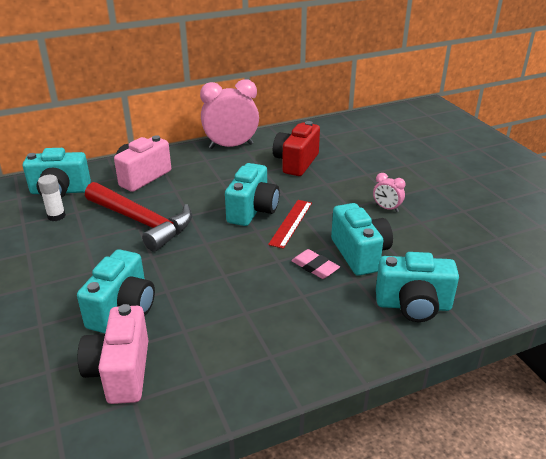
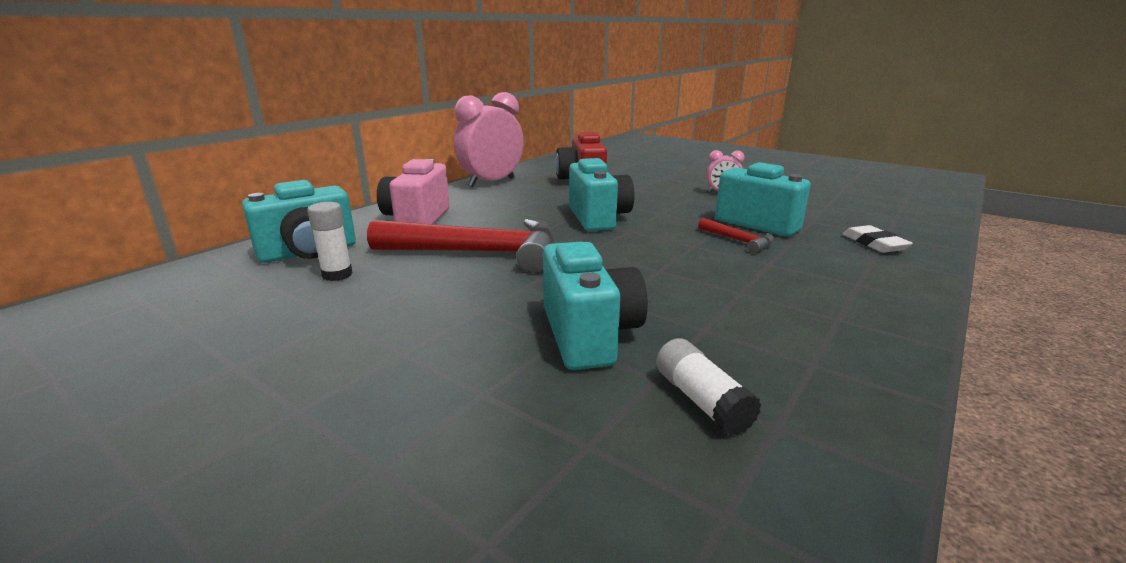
camera: 30 degrees left, 10 degrees down
pink camera [78,304,148,404] -> white glue stick [656,338,761,435]
red ruler [268,200,312,249] -> none
pink eraser [291,249,340,279] -> red hammer [698,218,775,253]
turquoise camera [376,252,459,322] -> white eraser [843,225,913,253]

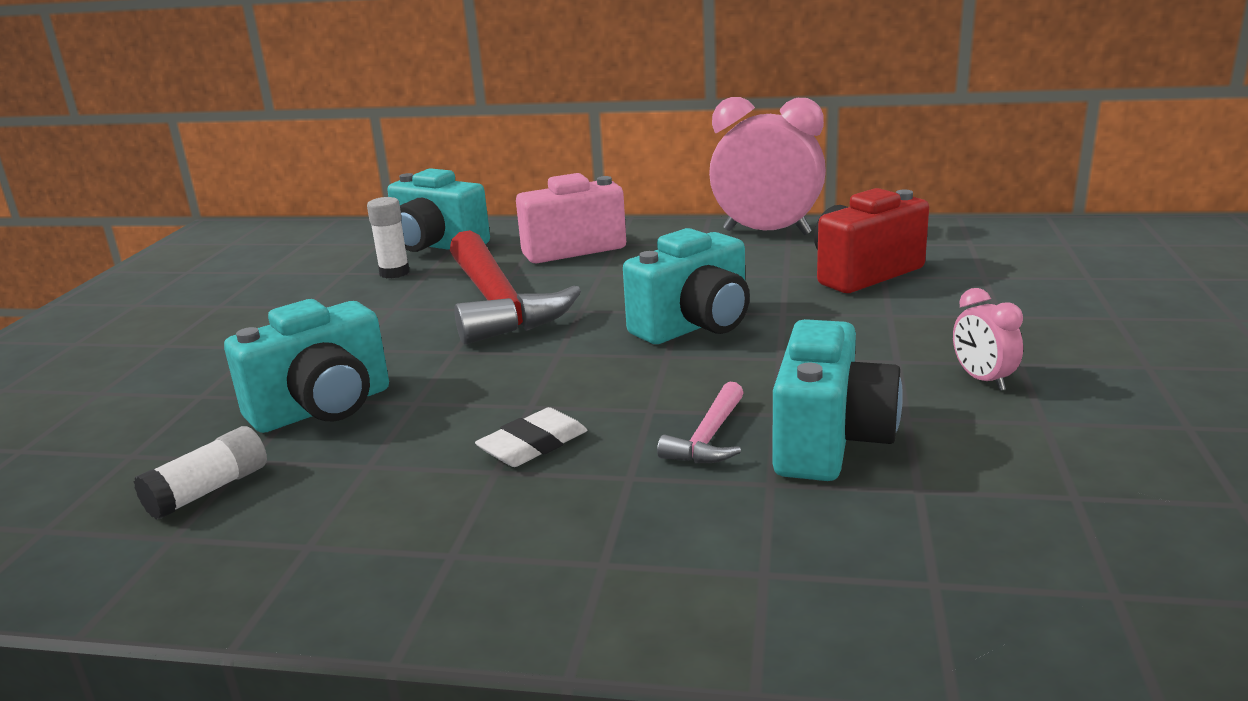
camera: 65 degrees right, 0 degrees up
red hammer [698,218,775,253] -> pink hammer [657,381,744,463]
white eraser [843,225,913,253] -> white eraser moved to [475,407,587,467]

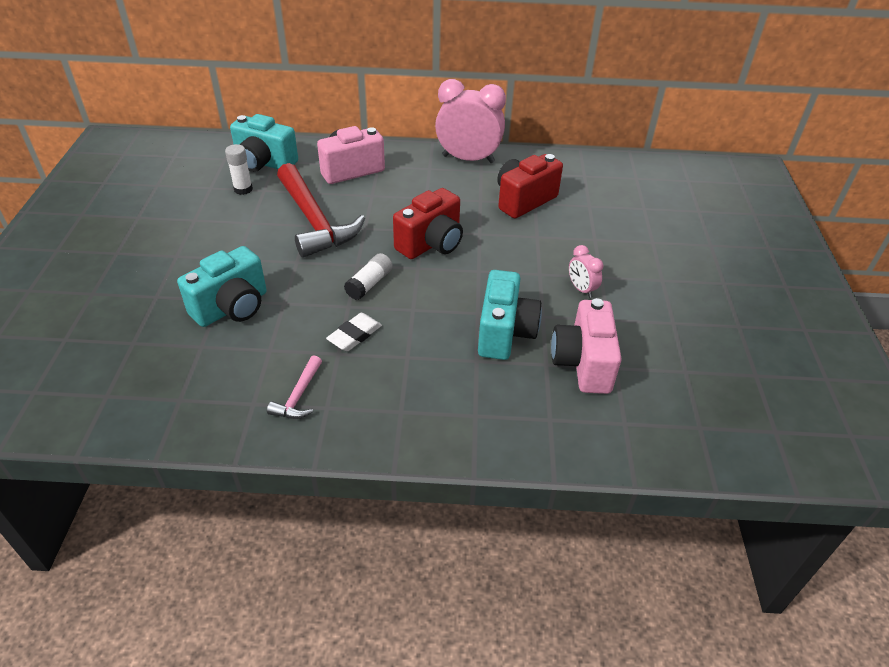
camera: 10 degrees left, 20 degrees up
white glue stick [133,426,267,520] -> white glue stick moved to [344,253,393,300]
turquoise camera [623,228,750,344] -> red camera [393,188,463,259]
pink hammer [657,381,744,463] -> pink hammer moved to [267,355,322,419]
none -> pink camera [551,298,622,394]

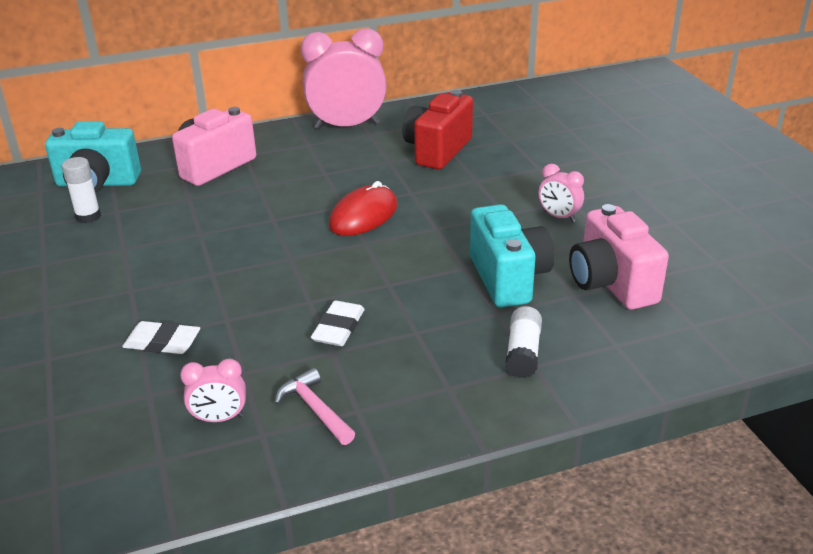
camera: 20 degrees left, 10 degrees down
turquoise camera [177,246,267,327] -> white eraser [122,321,200,354]
pink hammer [267,355,322,419] -> pink hammer turned 150 degrees clockwise [274,368,355,445]
red hammer [277,163,365,258] -> none
white glue stick [344,253,393,300] -> white glue stick moved to [505,306,542,378]
red camera [393,188,463,259] -> red mouse [329,181,397,236]
none -> pink clock [180,359,246,422]

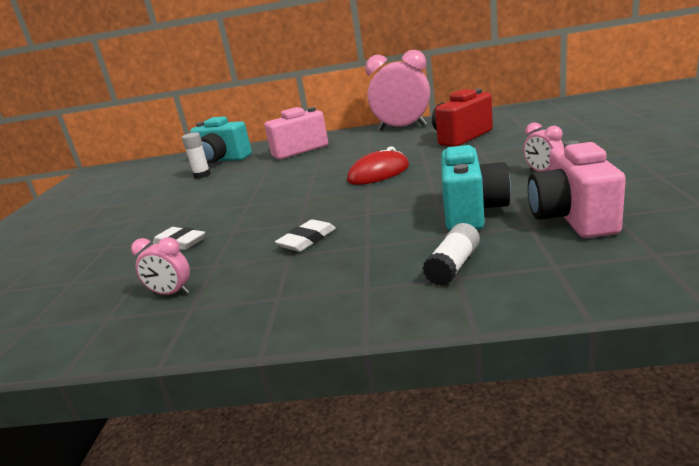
camera: 25 degrees right, 10 degrees down
pink hammer [274,368,355,445] -> none

